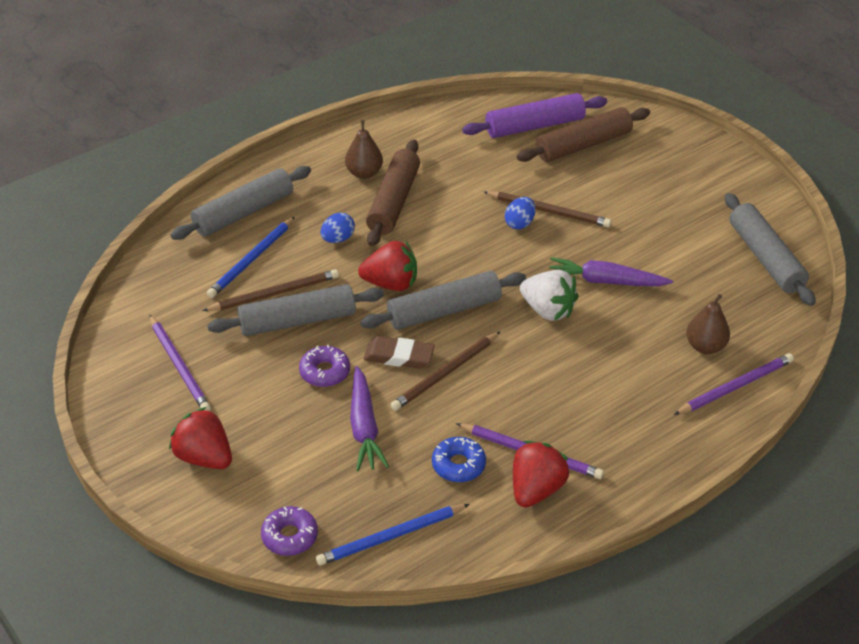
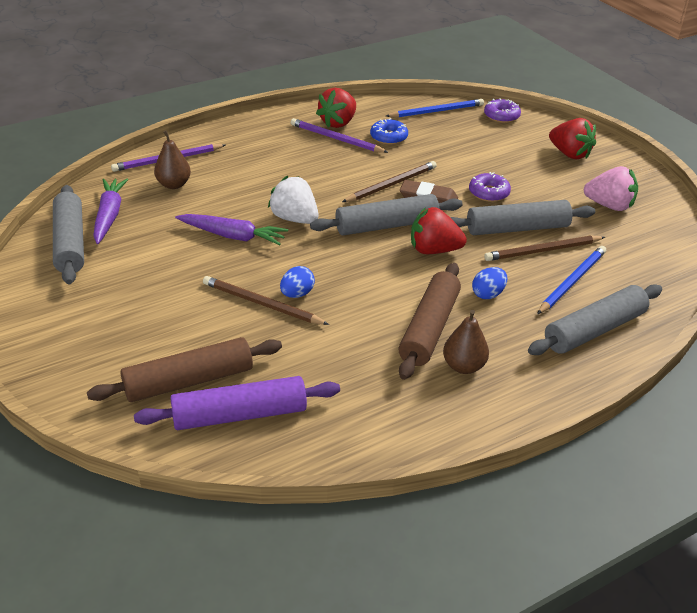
camera: 175 degrees left, 5 degrees down
purple pencil [149,315,211,411] -> pink strawberry [584,166,638,211]
purple carrot [350,366,389,471] -> purple carrot moved to [93,179,128,244]

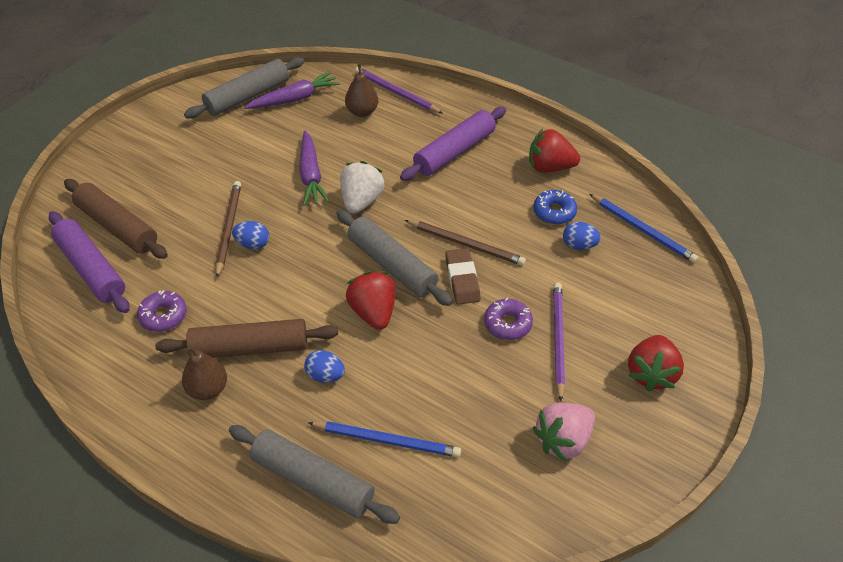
camera: 65 degrees right, 10 degrees up
purple pencil [291,118,388,153] -> purple pencil moved to [553,283,565,401]
grey rolling pin [450,200,595,235] -> none
purple donut [484,98,521,123] -> purple donut moved to [137,290,187,332]
brown pencil [484,235,605,261] -> none
pink strawberry [584,166,638,211] -> pink strawberry turned 60 degrees clockwise [533,403,595,462]
none -> purple rolling pin [400,107,506,181]
none -> blue egg [563,222,601,250]

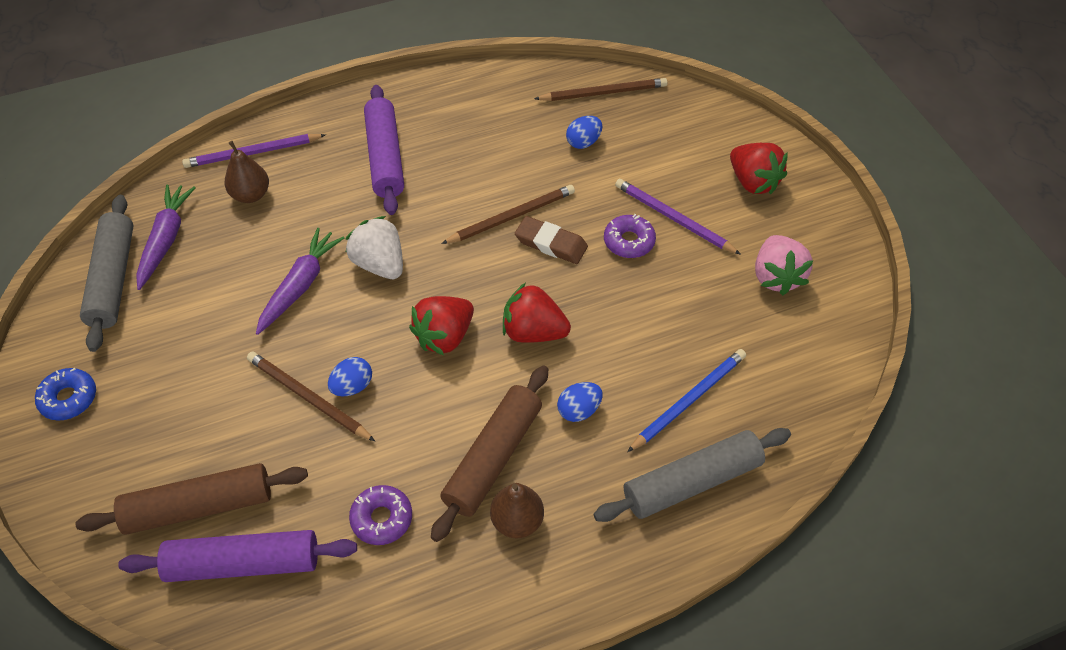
camera: 55 degrees left, 5 degrees up
purple carrot [299,131,329,206] -> purple carrot turned 90 degrees counterclockwise [256,228,344,335]
grey rolling pin [336,210,453,306] -> none
red strawberry [529,129,580,173] -> red strawberry moved to [409,296,474,355]
blue donut [533,190,577,224] -> blue donut moved to [35,368,96,421]
blue pencil [589,194,698,263] -> brown pencil [534,78,667,101]

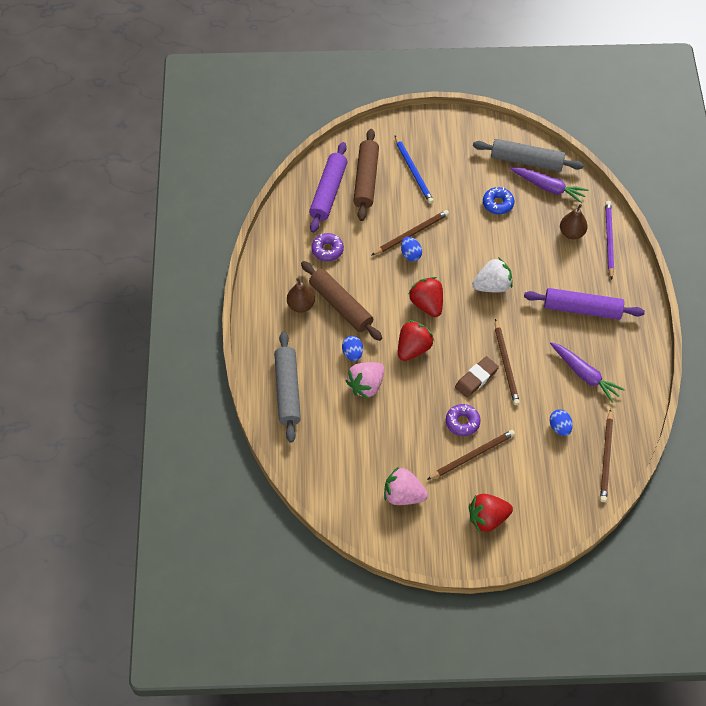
camera: 110 degrees right, 5 degrees up
blue donut [35,368,96,421] -> blue donut moved to [483,187,514,214]
purple carrot [256,228,344,335] -> purple carrot moved to [550,342,625,403]
purple pencil [615,179,741,255] -> brown pencil [427,430,515,480]
blue pencil [627,349,746,452] -> blue pencil moved to [395,136,434,204]
none -> pink strawberry [346,362,384,399]

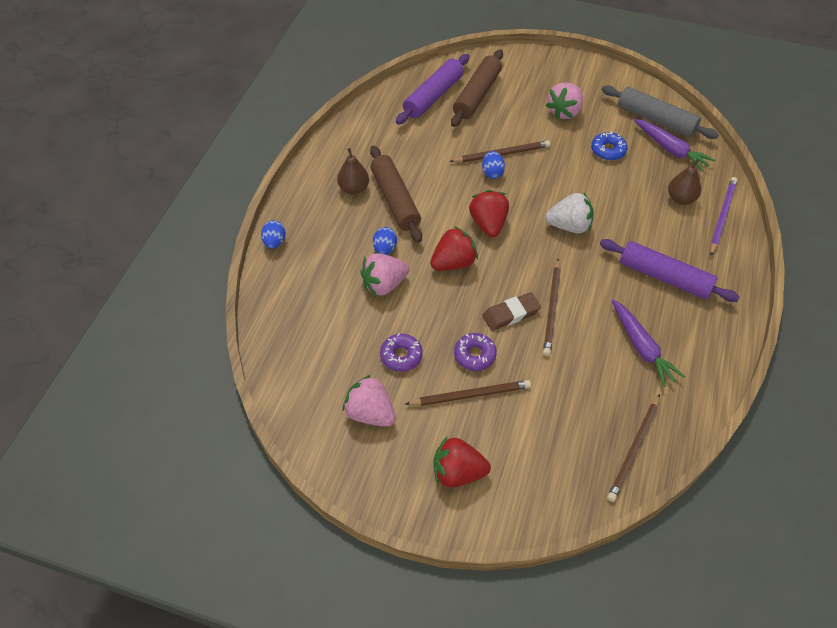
camera: 20 degrees right, 5 degrees down
grey rolling pin [274,331,301,443] -> none
purple donut [311,233,344,261] -> purple donut moved to [380,333,423,372]
blue pencil [395,136,434,204] -> none
blue egg [549,409,573,436] -> blue egg moved to [261,220,286,249]
none -> pink strawberry [546,82,583,119]

